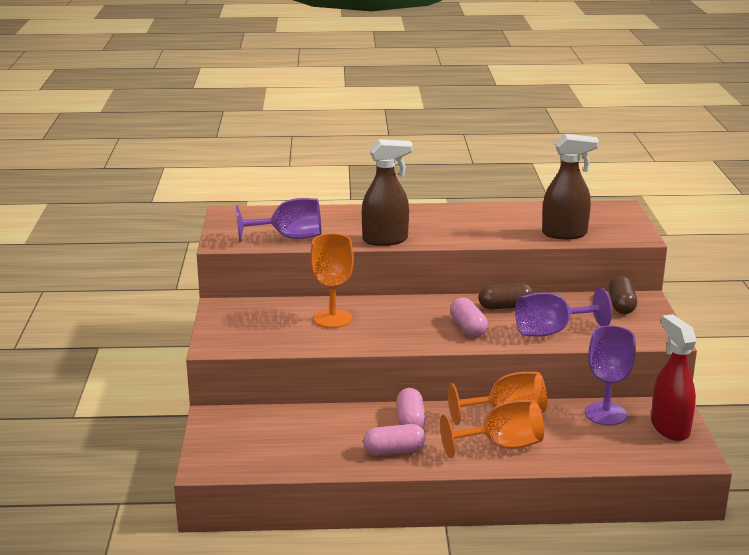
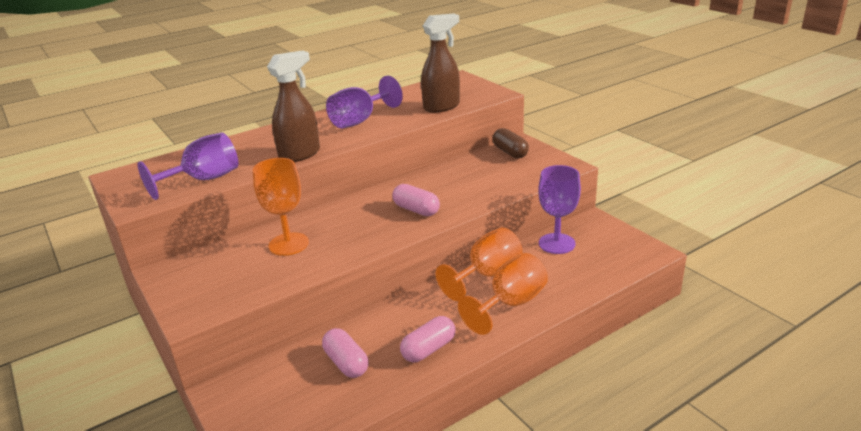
camera: 30 degrees left, 5 degrees up
pink capsule [396,388,426,428] -> pink capsule moved to [322,328,369,378]
brown capsule [478,283,533,309] -> none
purple goblet [515,288,612,336] -> purple goblet moved to [326,76,403,128]
red spray bottle [651,314,697,441] -> none

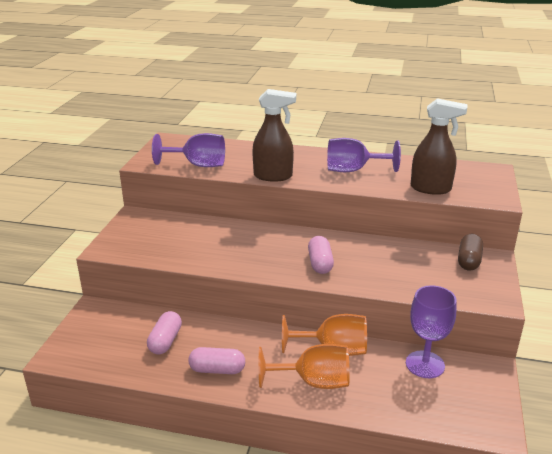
camera: 45 degrees right, 0 degrees up
orange goblet [253,158,309,256] -> none

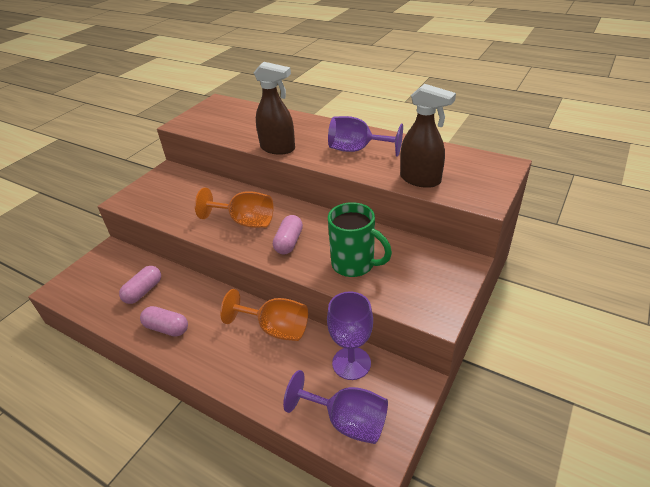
camera: 20 degrees right, 10 degrees up
purple goblet [152,133,225,167] -> purple goblet moved to [283,370,388,444]
orange goblet [259,344,350,389] -> orange goblet moved to [195,188,273,228]
brown capsule [458,234,483,271] -> none
none -> green mug [328,202,392,277]

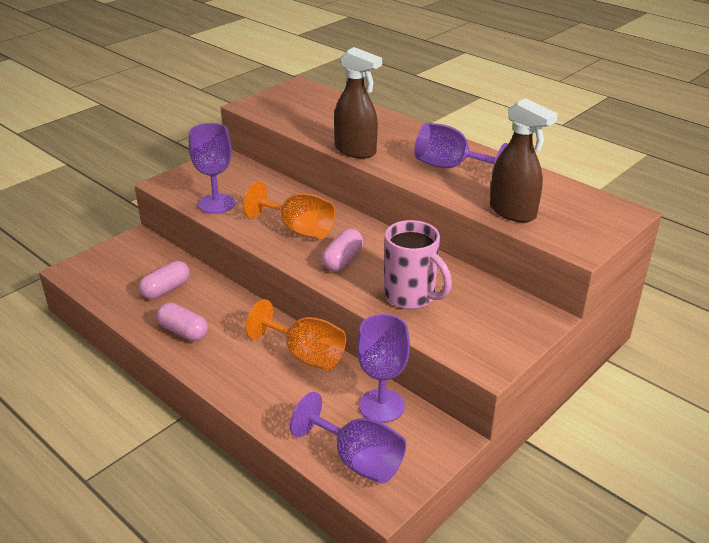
camera: 10 degrees right, 5 degrees down
green mug [328,202,392,277] -> pink mug [384,220,452,309]
none -> purple goblet [189,123,235,214]

